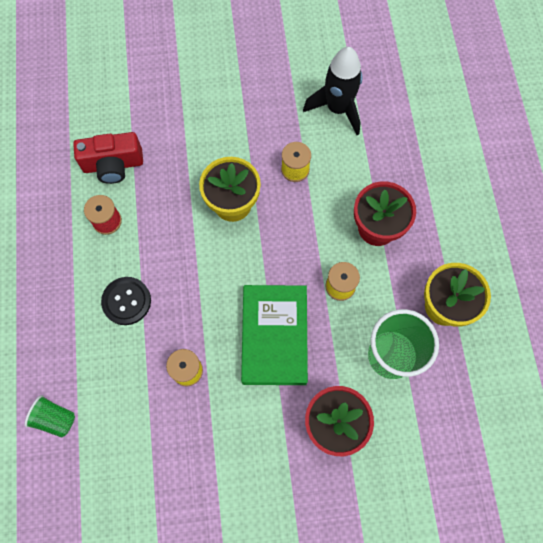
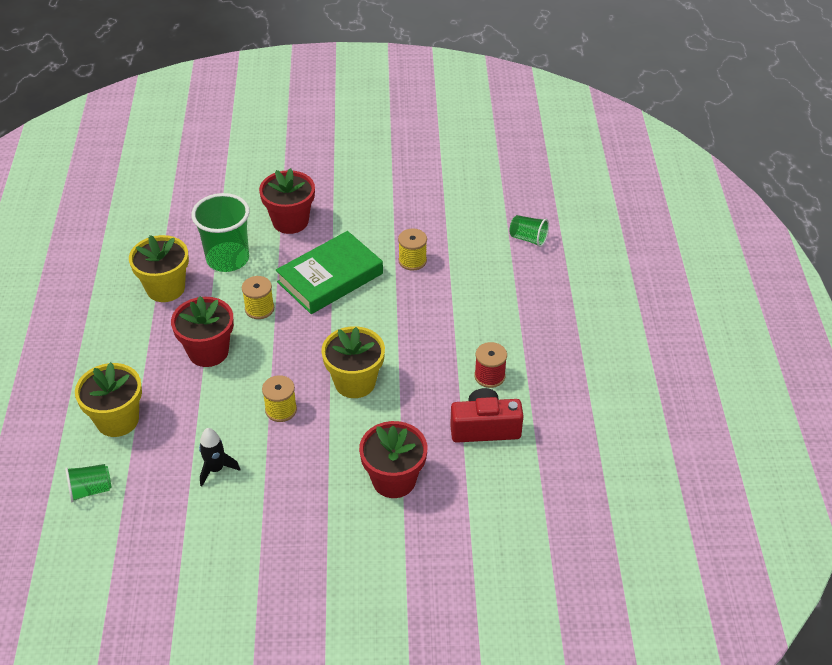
camera: 175 degrees left, 25 degrees down
black button [101,277,151,325] -> none
green book [241,285,308,385] -> green book turned 45 degrees clockwise [276,231,383,314]
black rocket [303,47,362,135] -> black rocket [199,428,240,487], size x0.57
none -> green cup [65,464,112,502]
none -> yellow flower pot [75,362,142,437]
none -> red flower pot [359,421,427,498]

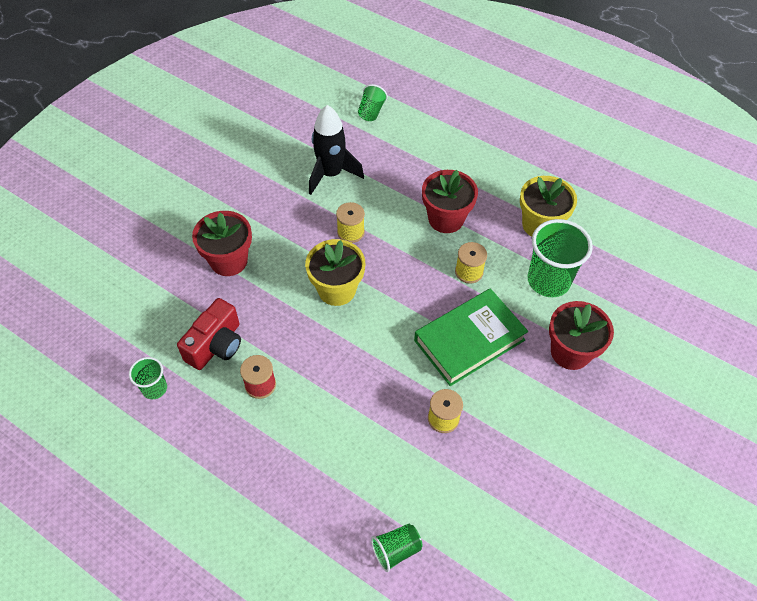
camera: 125 degrees right, 10 degrees up
yellow flower pot [75,362,142,437] -> none
black rocket [199,428,240,487] -> black rocket [309,105,364,195], size x1.75
green book [276,231,383,314] -> green book turned 60 degrees clockwise [414,288,528,386]
none -> green cup [129,357,167,399]

